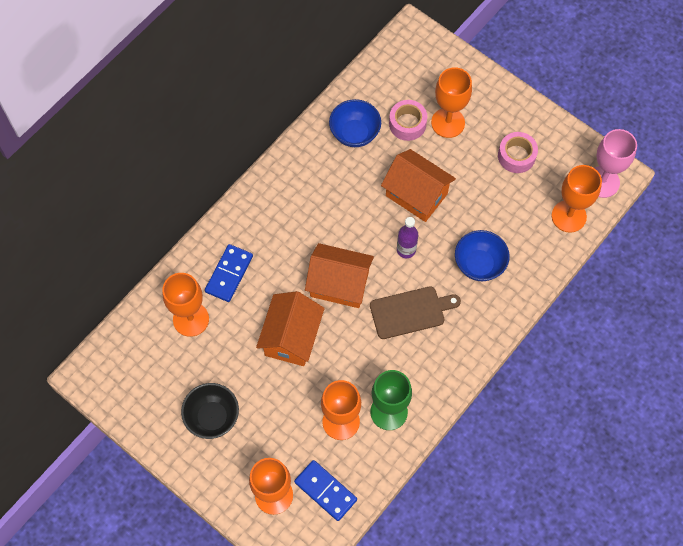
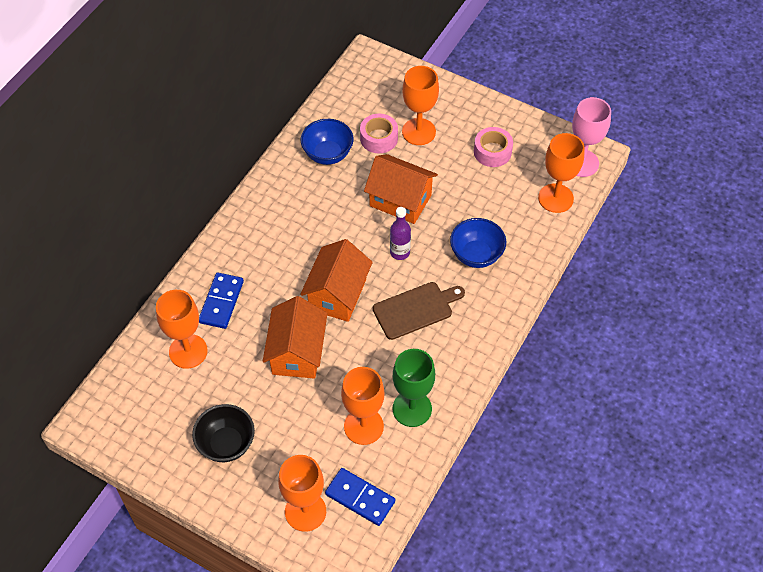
camera: 10 degrees left, 10 degrees down
orange house [305,243,374,308] -> orange house turned 75 degrees counterclockwise [300,239,373,322]

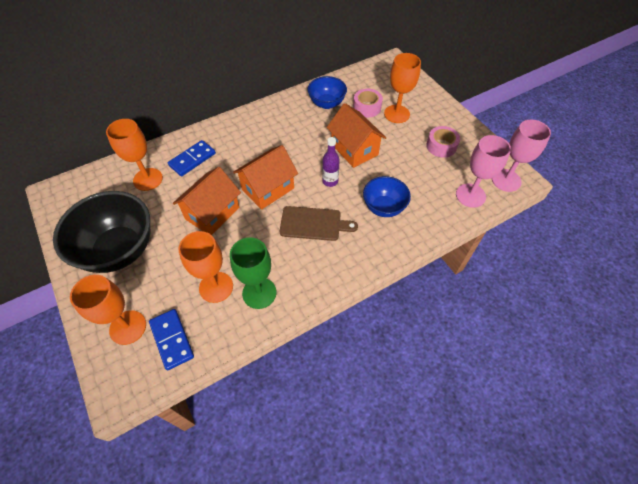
camera: 30 degrees right, 0 degrees up
black bowl [192,404,255,462] -> black bowl [53,191,150,273], size x1.78
orange goblet [538,133,585,213] -> pink goblet [456,135,511,208]

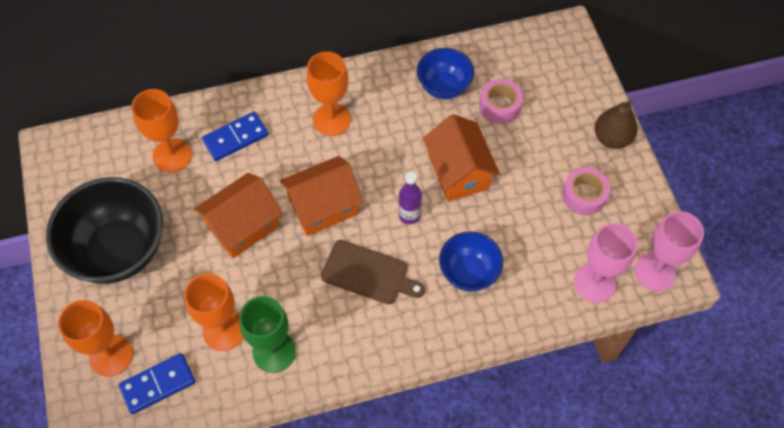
camera: 15 degrees right, 5 degrees up
blue domino [149,309,194,370] -> blue domino turned 75 degrees clockwise [119,353,195,414]
orange goblet [384,53,421,123] -> orange goblet moved to [306,52,351,136]
none -> brown pear [595,100,638,149]

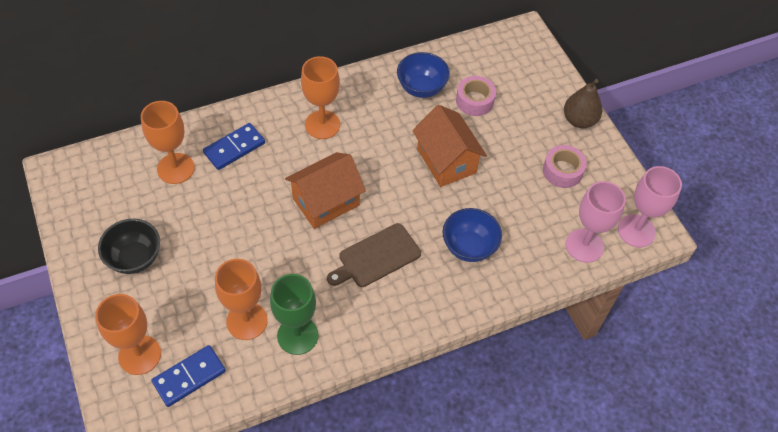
camera: 10 degrees left, 5 degrees down
black bowl [46,177,163,284] -> black bowl [98,219,160,274], size x0.56
orange house [194,173,283,258] -> none
brown cutting board [321,240,425,304] -> brown cutting board turned 135 degrees clockwise [327,223,421,287]
purple bottle [398,172,422,224] -> none

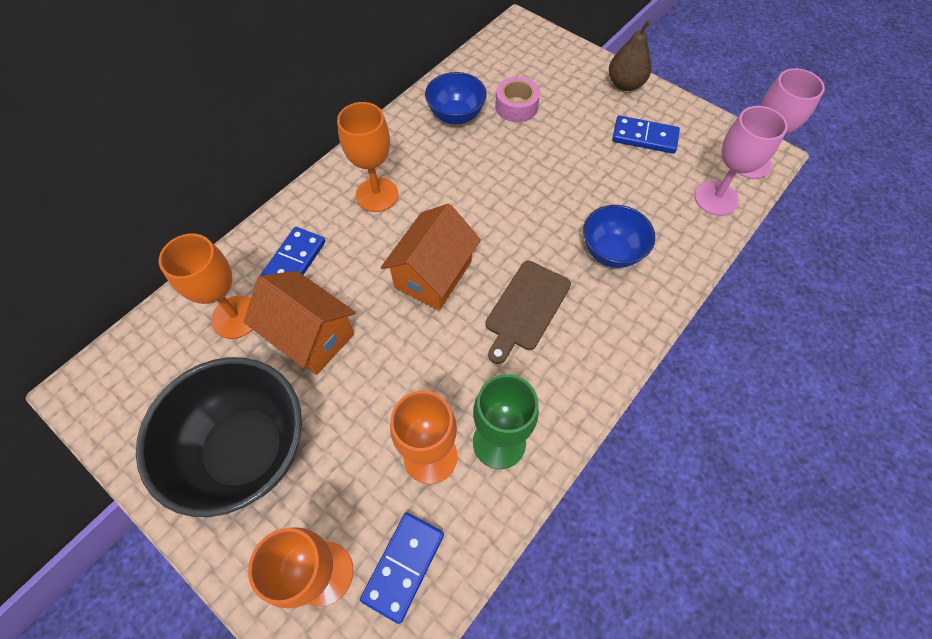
camera: 25 degrees left, 5 degrees up
black bowl [98,219,160,274] -> black bowl [136,357,302,517], size x1.78
orange house [412,105,487,187] -> orange house moved to [244,271,356,375]
pink tape [543,145,587,188] -> blue domino [612,116,680,154]

